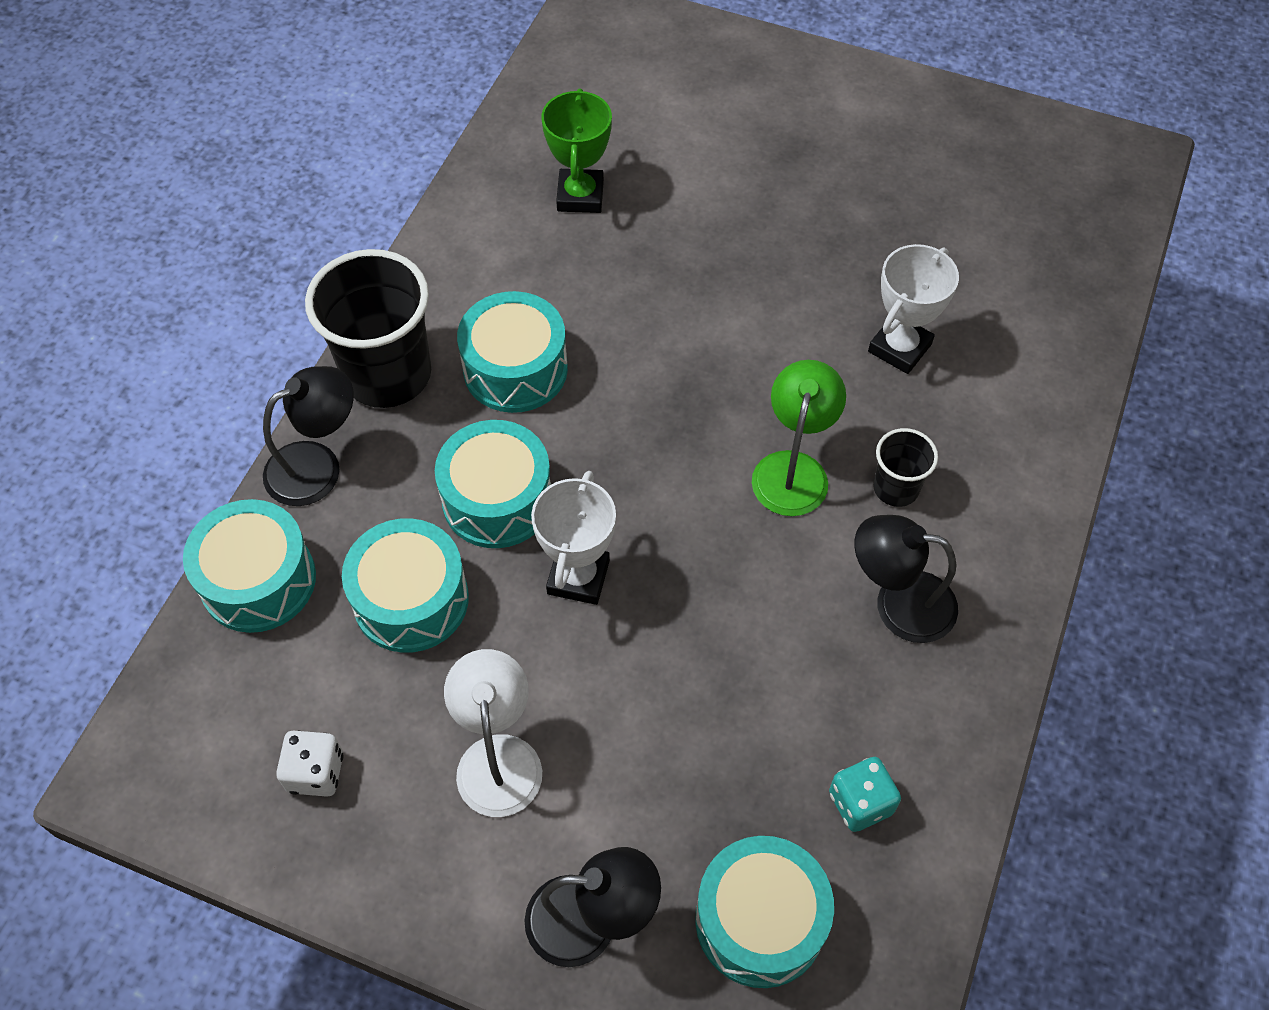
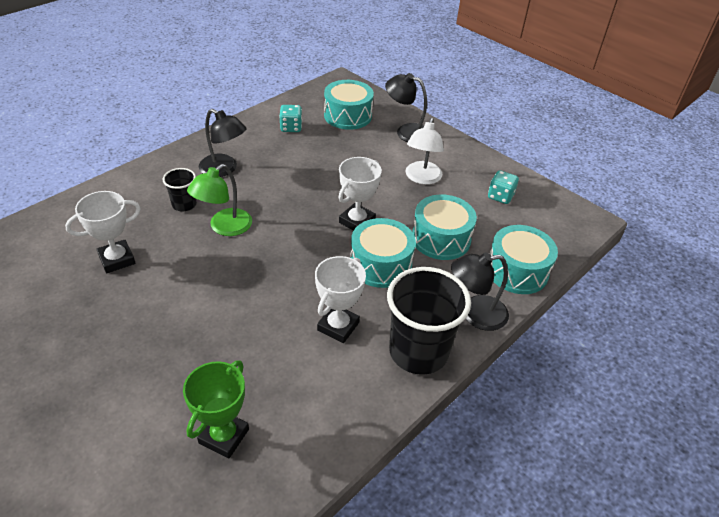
camera: 160 degrees left, 15 degrees down
white dice [276,730,344,797] -> turquoise dice [488,170,519,204]
turquoise drum [457,291,568,413] -> white trophy [315,256,366,343]

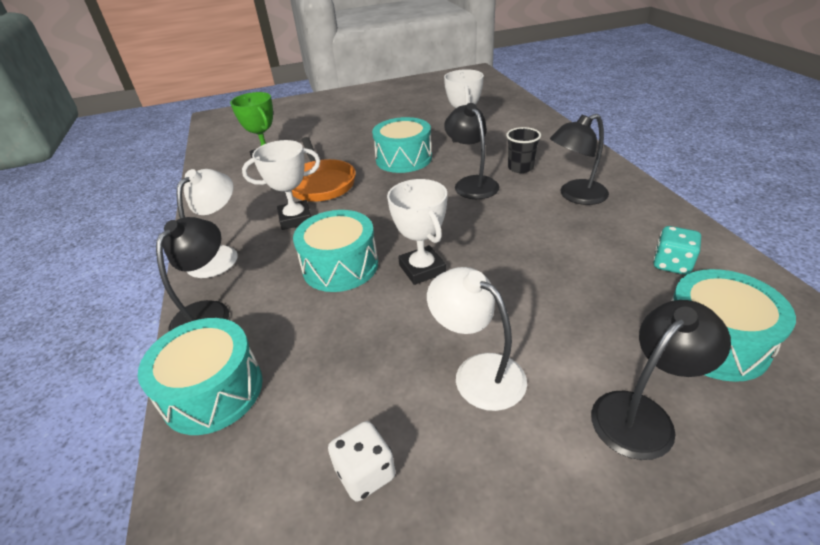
camera: 125 degrees right, 5 degrees down
green lamp [187,164,252,236] -> black lamp [444,103,499,199]
white trophy [315,256,366,343] -> white trophy turned 75 degrees counterclockwise [242,140,320,230]
black cup [387,267,471,375] -> white lamp [176,169,238,278]
turquoise drum [412,194,477,260] -> turquoise drum moved to [372,117,432,173]
turquoise dice [488,170,519,204] -> white dice [328,421,396,502]
none -> orange pan [292,137,356,202]

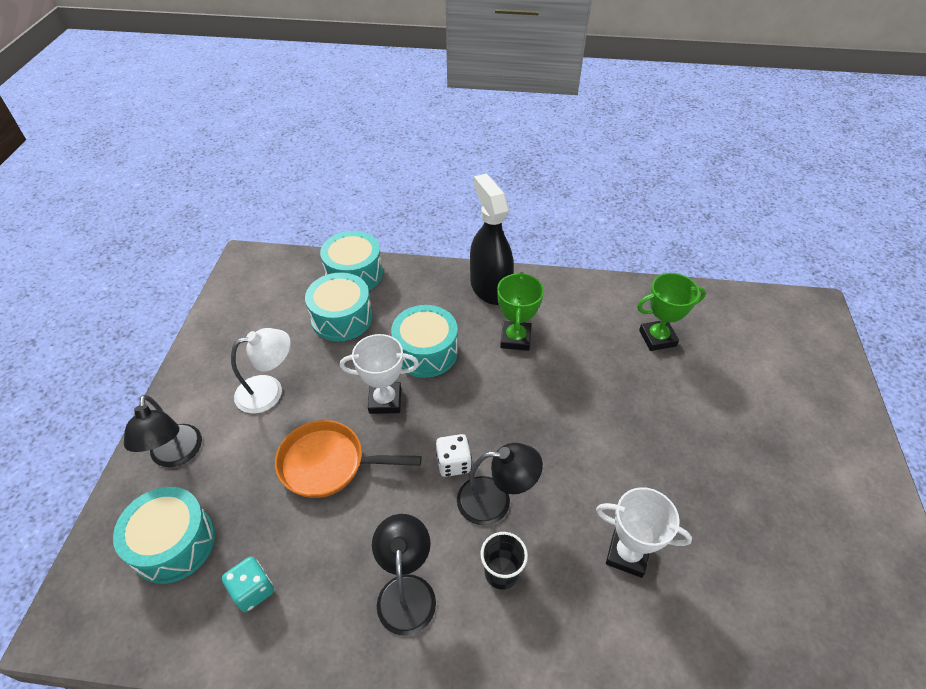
camera: 110 degrees right, 10 degrees up
black lamp [156,217,229,332] -> none
white lamp [176,169,238,278] -> black spray bottle [470,174,514,305]
white trophy [242,140,320,230] -> green trophy [497,272,544,351]
orange pan [292,137,356,202] -> orange pan moved to [275,420,422,498]
white dice [328,421,396,502] -> white dice moved to [436,434,472,477]
turquoise drum [372,117,432,173] -> turquoise drum moved to [305,272,373,341]

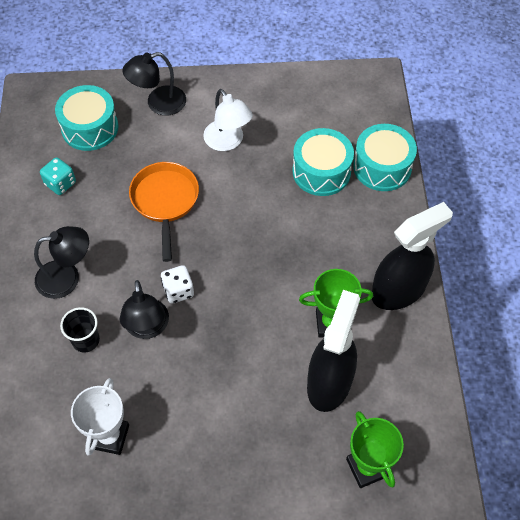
camera: 80 degrees right, 10 degrees up
white trophy [340,334,419,414] -> none
turquoise drum [391,305,458,378] -> none
none -> black spray bottle [307,290,360,412]

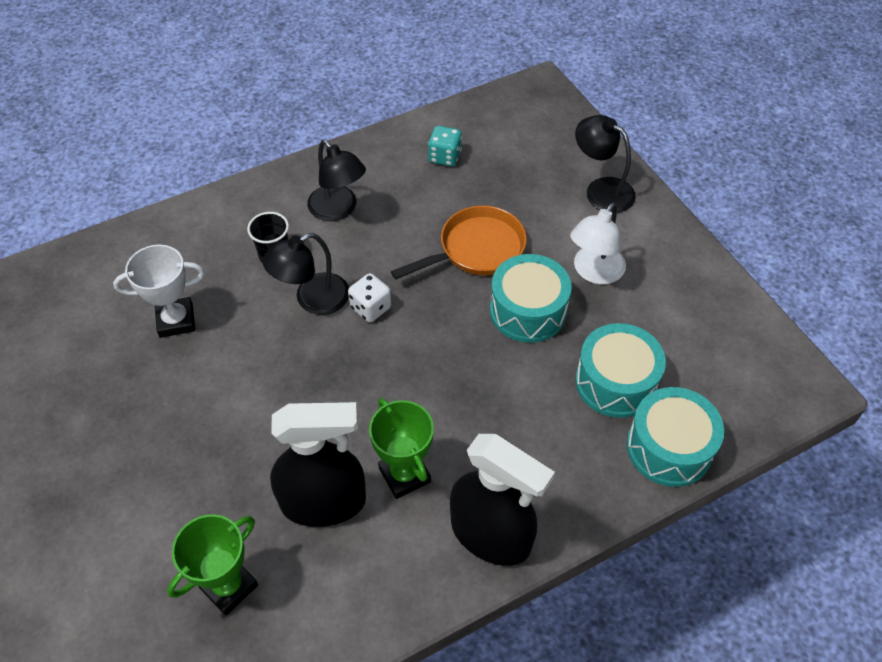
camera: 65 degrees right, 5 degrees down
turquoise drum [55,85,119,151] -> turquoise drum moved to [490,254,572,343]

